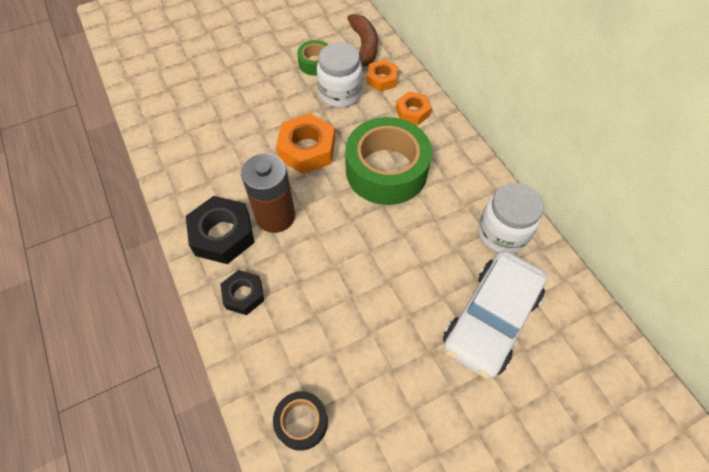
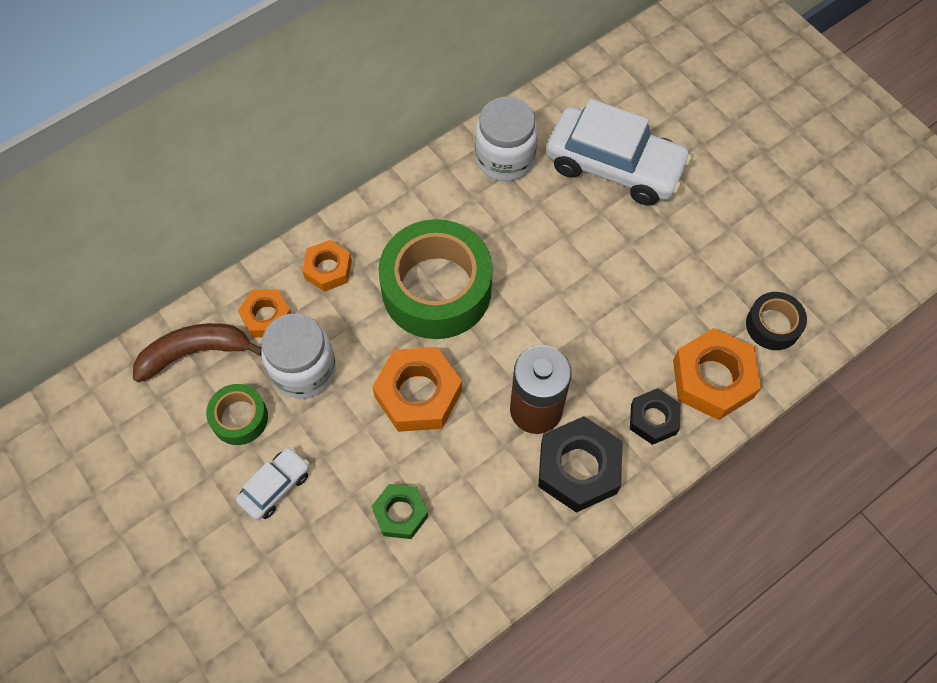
camera: 100 degrees left, 5 degrees up
none -> white car [236,447,310,520]
none -> green nut [372,484,428,539]
none -> orange nut [673,328,761,420]

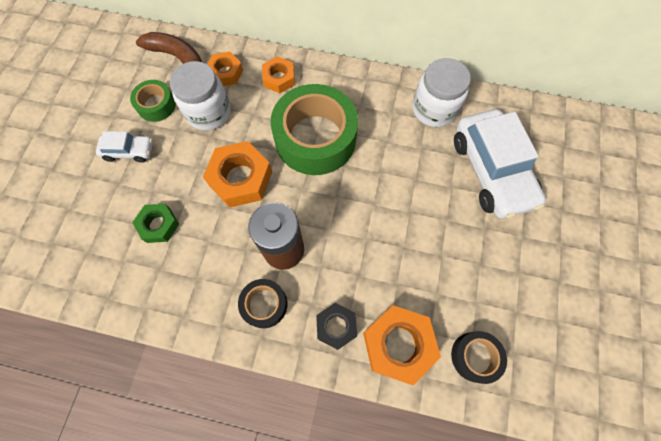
camera: 50 degrees right, 5 degrees up
black nut [538,416,623,513] -> black tape [238,279,287,328]

